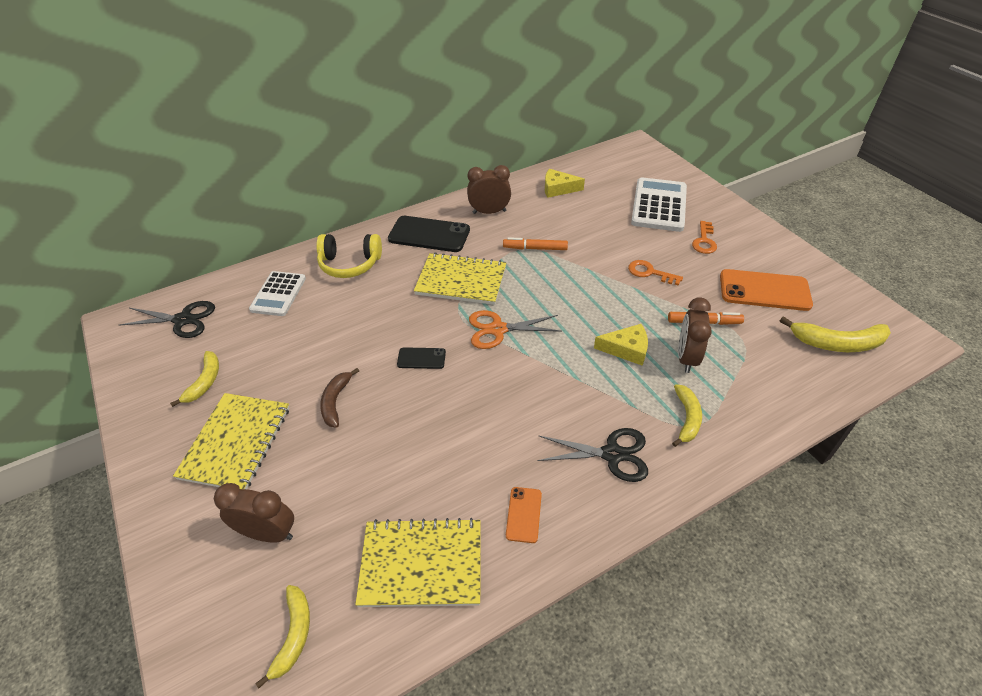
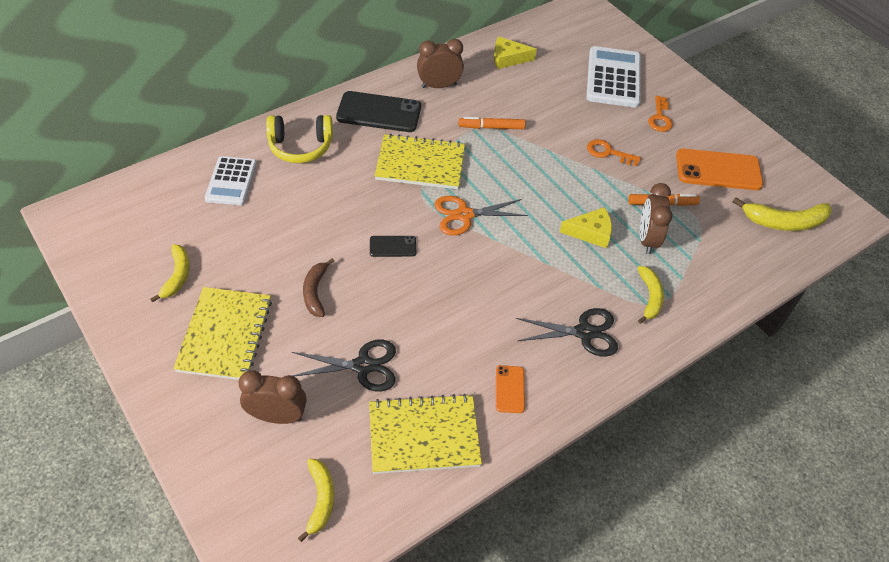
camera: 10 degrees left, 5 degrees up
black scissors [119,301,215,338] -> black scissors moved to [292,340,396,391]

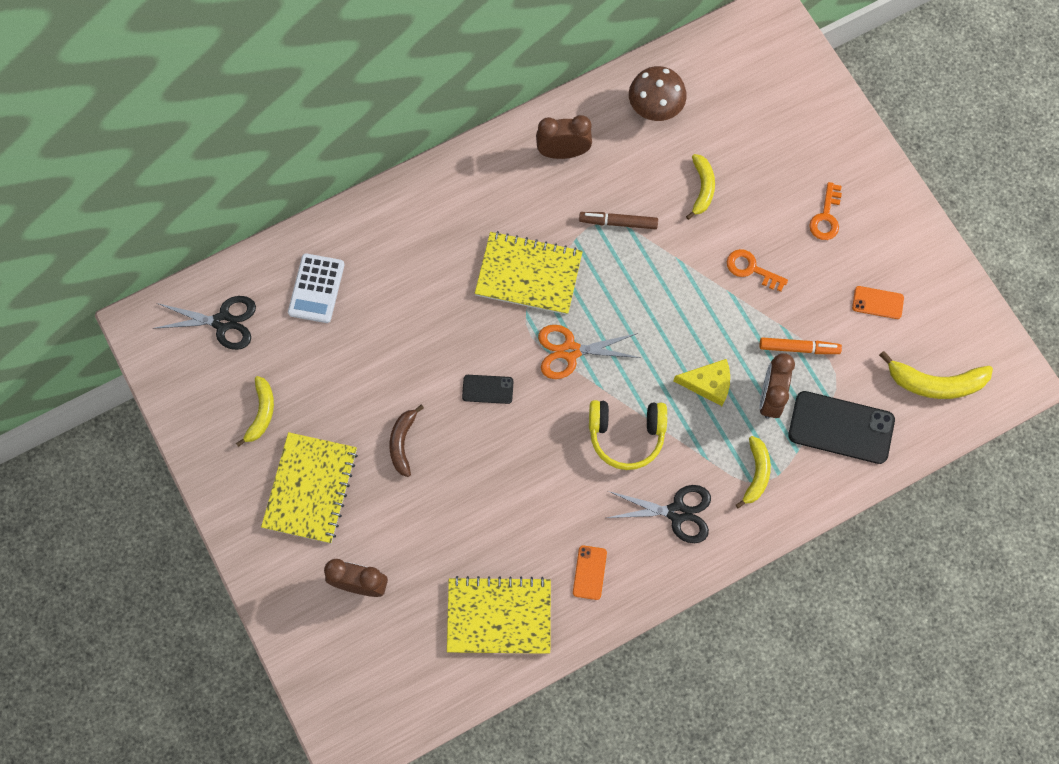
camera: 10 degrees right, 20 degrees up
yellow headphones [266,115,333,163] -> yellow headphones moved to [589,400,667,470]
black scissors [292,340,396,391] -> black scissors moved to [153,296,256,350]
yellow banana [298,459,334,542] -> yellow banana moved to [686,154,715,220]
black phone [336,91,421,132] -> black phone moved to [788,391,895,464]
orange marker [459,117,525,129] -> brown marker [579,212,658,229]
yellow cheese [494,37,537,69] -> brown mushroom [629,66,687,121]
white calculator [586,46,641,108] -> none
orange phone [676,149,763,190] -> orange phone [852,286,904,319], size x0.51

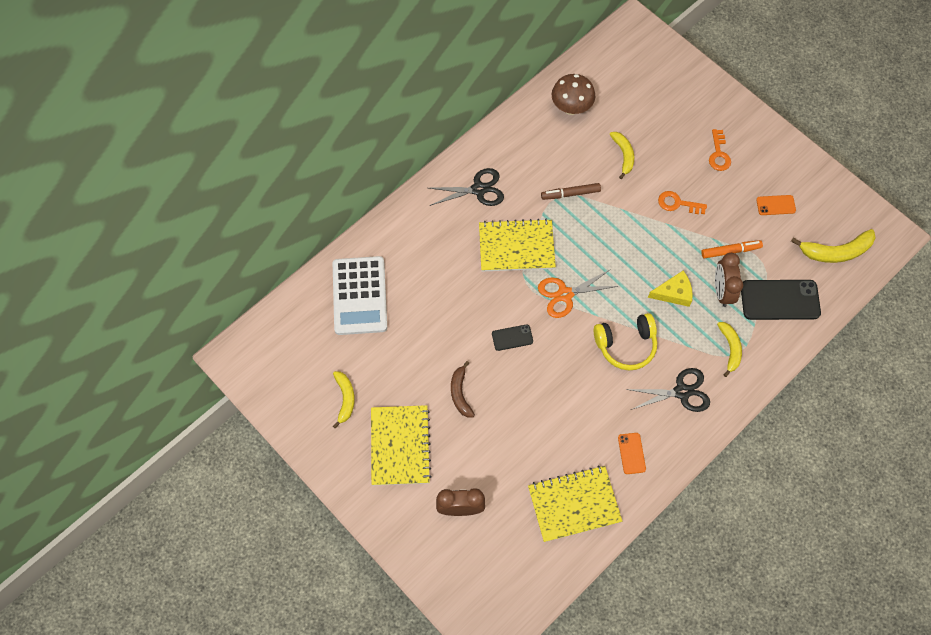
camera: 15 degrees left, 5 degrees down
black scissors [153,296,256,350] -> black scissors moved to [429,168,504,206]
white calculator [288,253,345,323] -> white calculator [333,256,387,335], size x1.53
brown clock [536,115,592,159] -> none

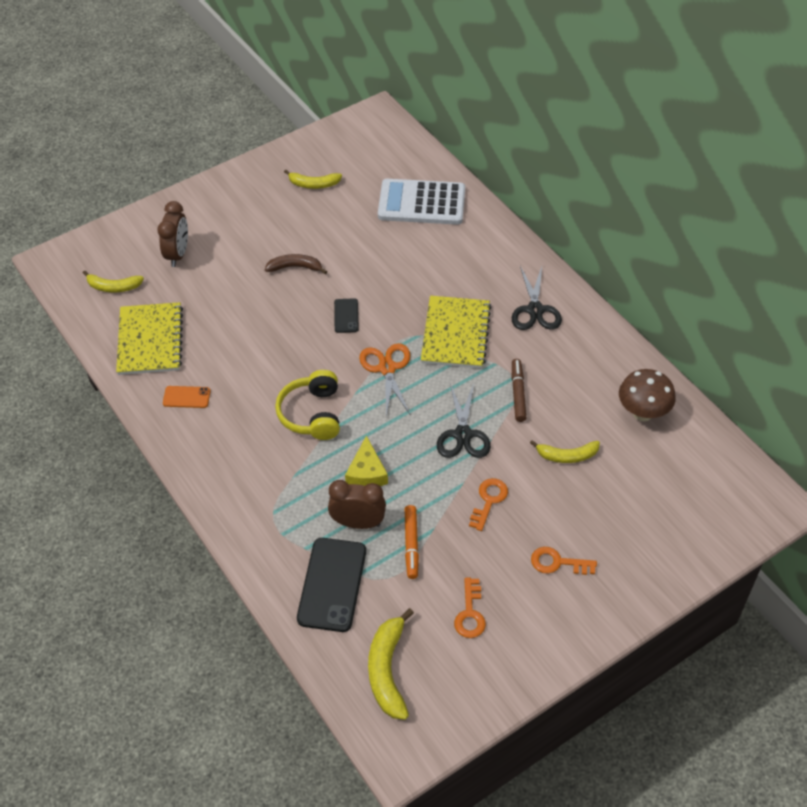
camera: 100 degrees right, 15 degrees down
yellow notebook [371,405,432,485] -> none
black scissors [626,368,710,412] -> black scissors moved to [437,383,491,458]
yellow banana [717,322,742,377] -> yellow banana moved to [83,270,144,293]
orange phone [756,195,796,215] -> orange key [454,577,486,638]

